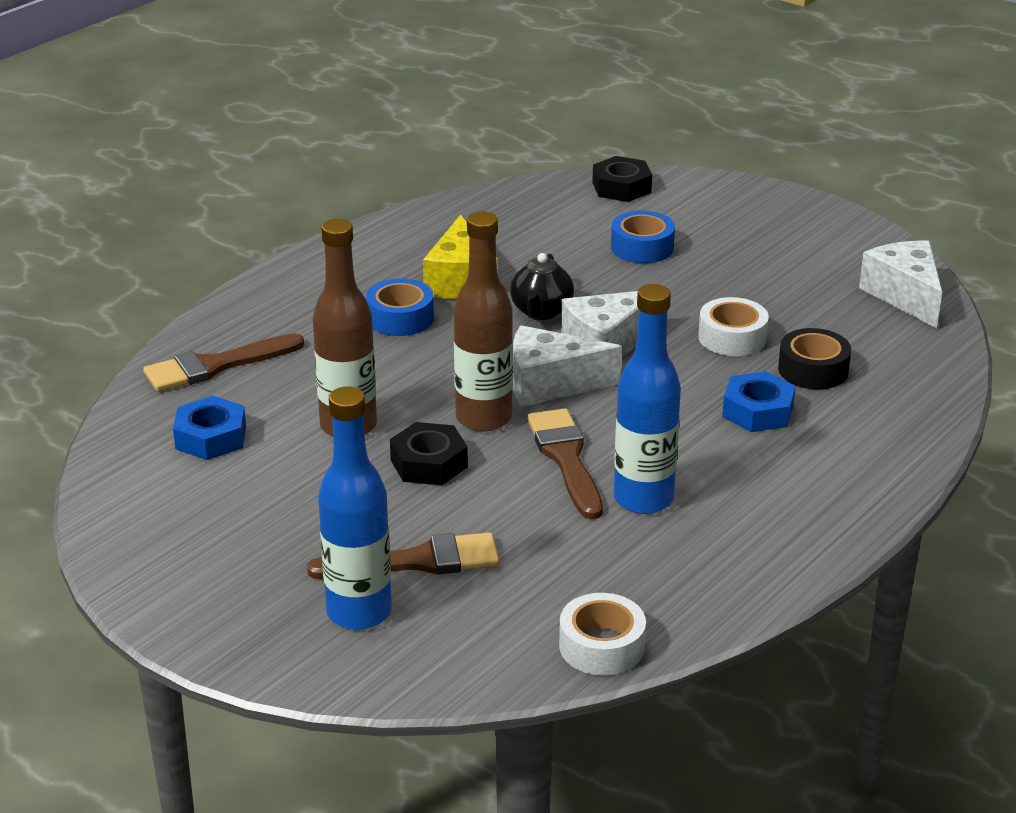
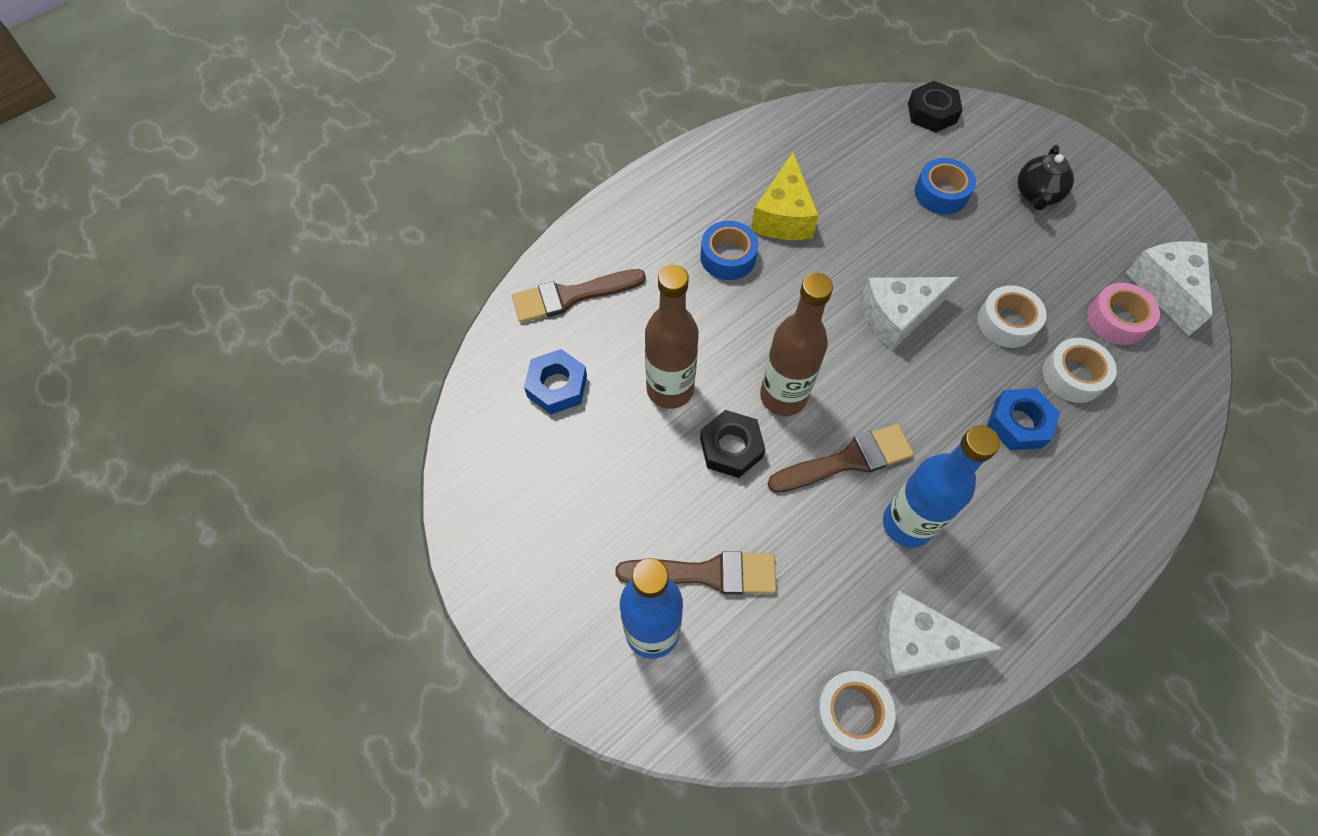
camera: 10 degrees right, 30 degrees up
black teapot [510,253,574,320] -> black teapot moved to [1017,145,1074,210]
white cheese [513,325,622,407] -> white cheese moved to [878,590,1003,680]
brown brush [527,408,603,519] -> brown brush turned 75 degrees clockwise [767,424,914,493]
black tape [778,328,851,389] -> white tape [1043,338,1117,403]
none -> pink tape [1087,283,1160,345]

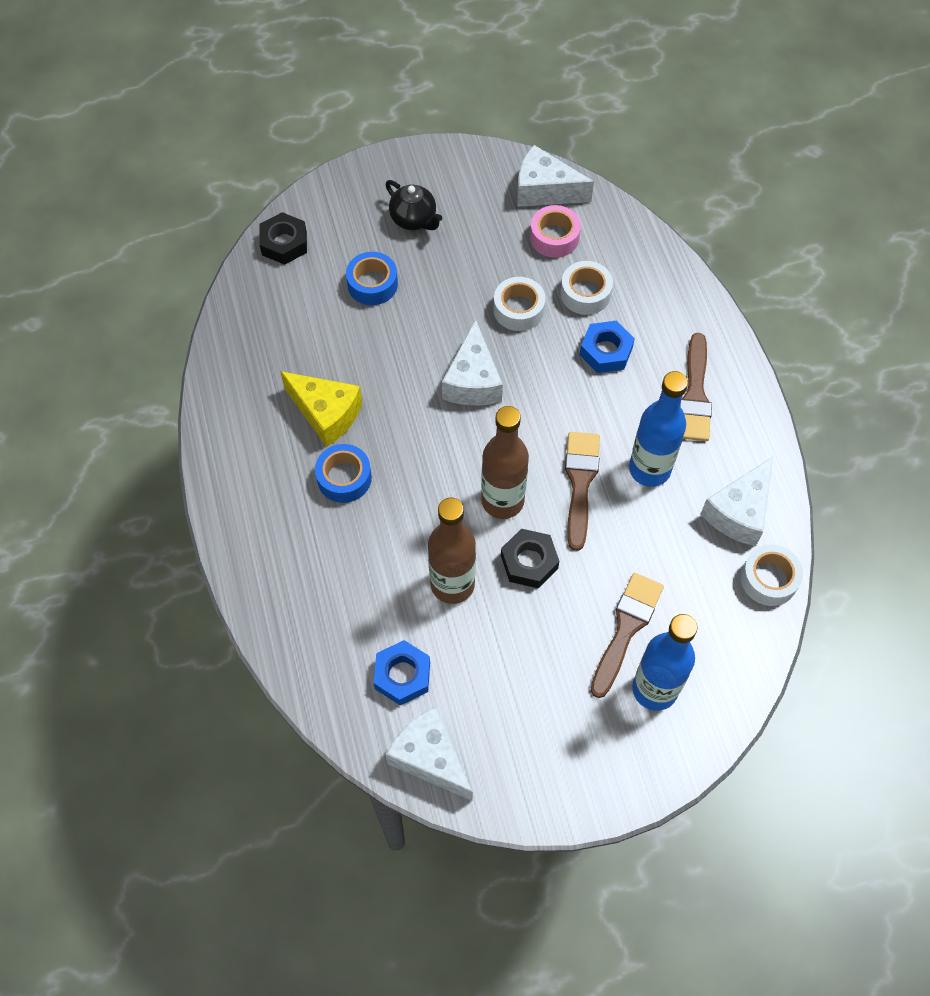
camera: 65 degrees left, 0 degrees up
brown brush [512,269,646,323] -> brown brush moved to [680,333,712,441]
none -> white cheese [385,706,473,801]

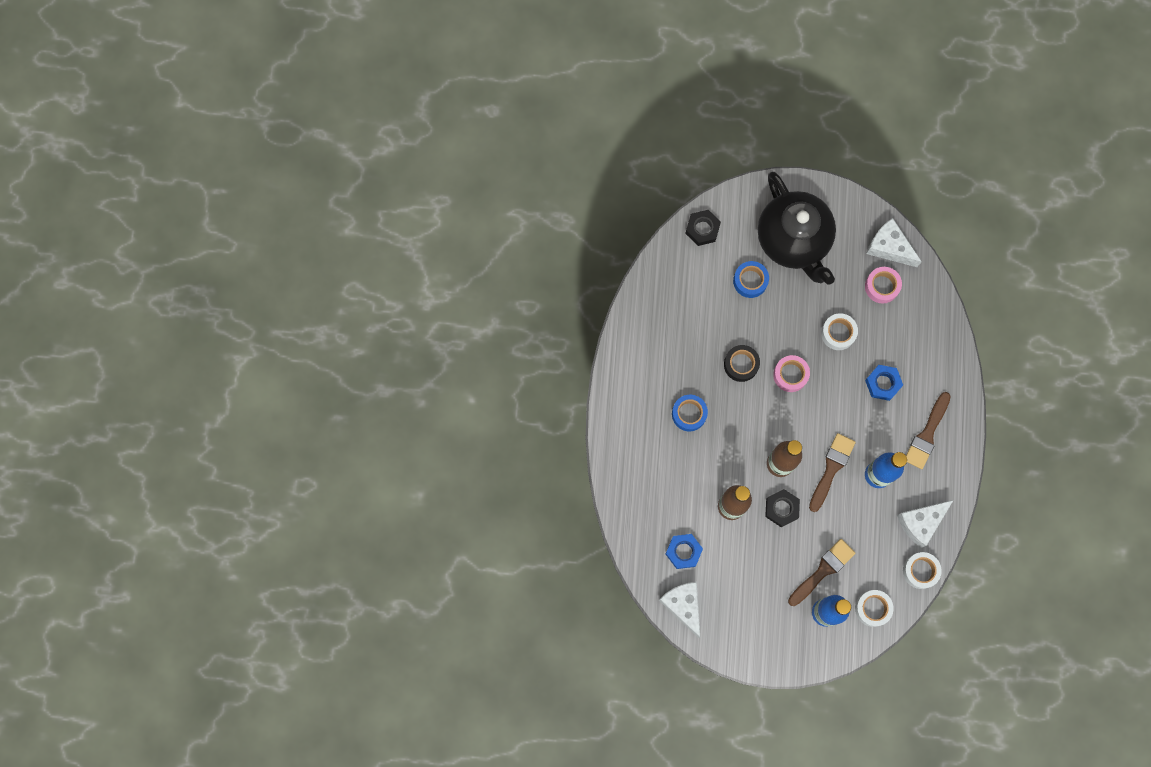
camera: 20 degrees right, 15 degrees up
yellow cheese [280,371,362,447] -> none
black teapot [386,180,442,230] -> black teapot [758,172,836,285], size x2.34
white cheese [442,319,503,406] -> pink tape [773,355,810,392]
white tape [560,261,613,315] -> white tape moved to [855,590,894,627]
none -> black tape [724,345,760,382]

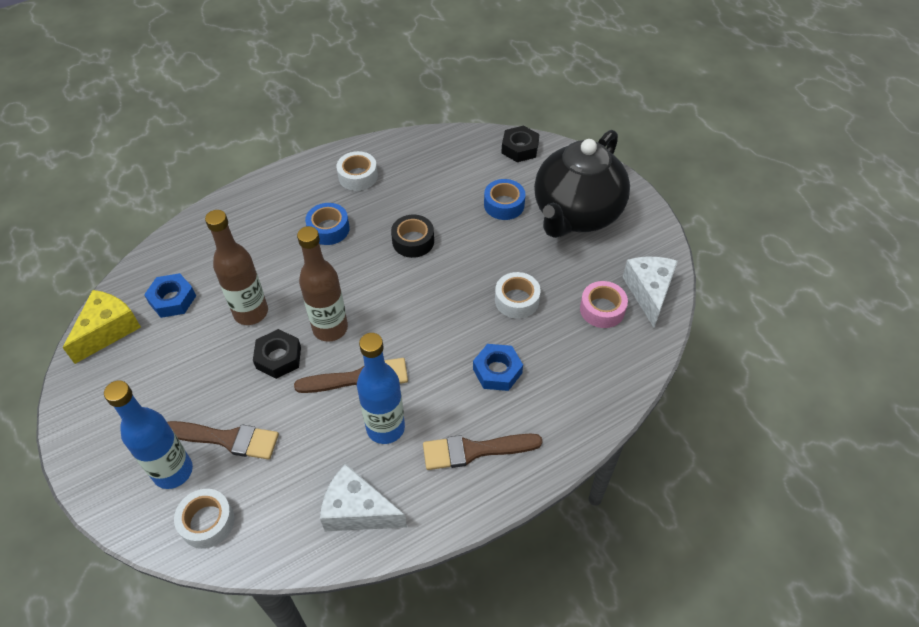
camera: 55 degrees right, 25 degrees down
white cheese [659,582,700,638] -> yellow cheese [63,290,141,364]
pink tape [773,355,810,392] -> none
white tape [903,552,942,589] -> white tape moved to [337,151,378,191]

